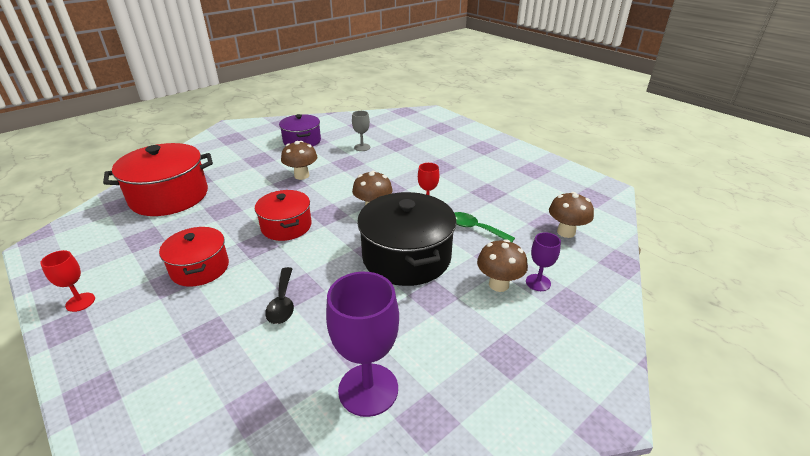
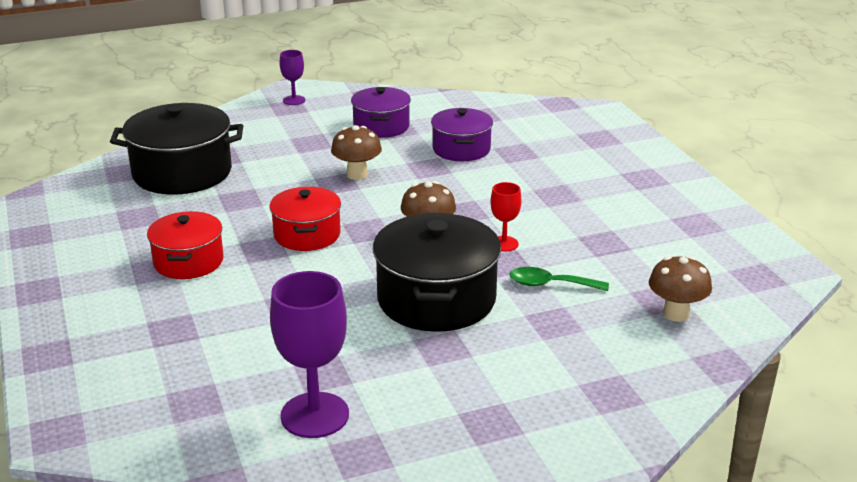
camera: 20 degrees right, 5 degrees down
red goblet [40,250,95,312] -> none
red pot [103,143,213,216] -> black pot [110,103,243,195]
black spoon [265,267,294,324] -> none
grey goblet [352,111,370,151] -> purple pot [431,108,493,161]
green spoon [454,212,515,242] -> green spoon turned 45 degrees counterclockwise [509,267,609,291]
brown mushroom [477,239,528,292] -> none
purple goblet [526,232,561,291] -> purple goblet moved to [280,50,305,105]

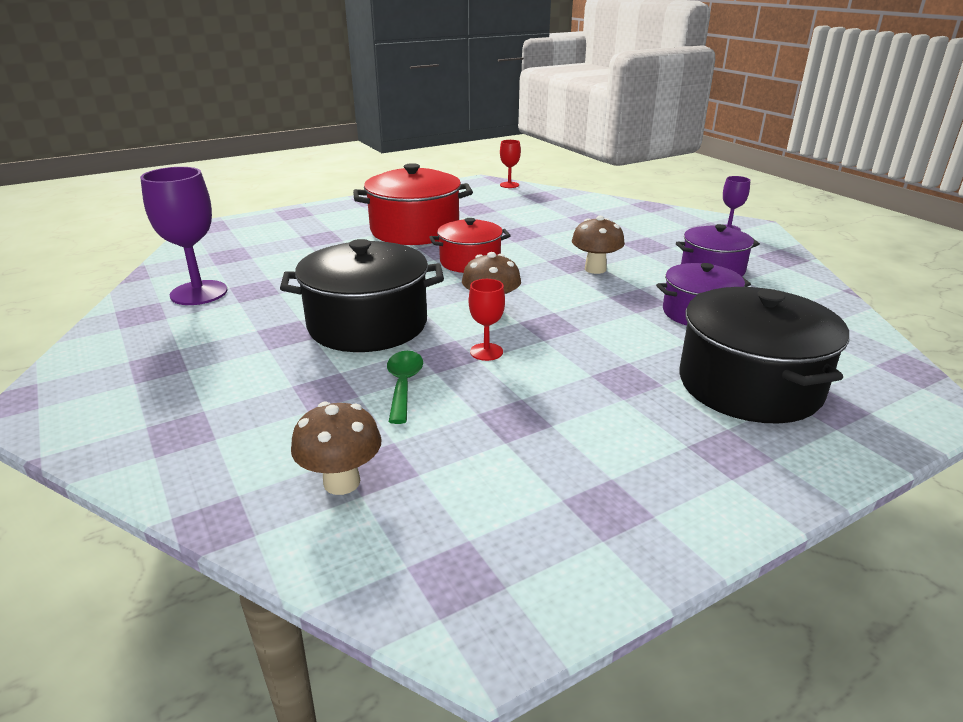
camera: 80 degrees right, 0 degrees up
black pot [110,103,243,195] -> black pot moved to [680,287,849,423]
red pot [147,211,223,279] -> red pot [353,163,473,245], size x1.62
none -> red goblet [500,140,521,188]

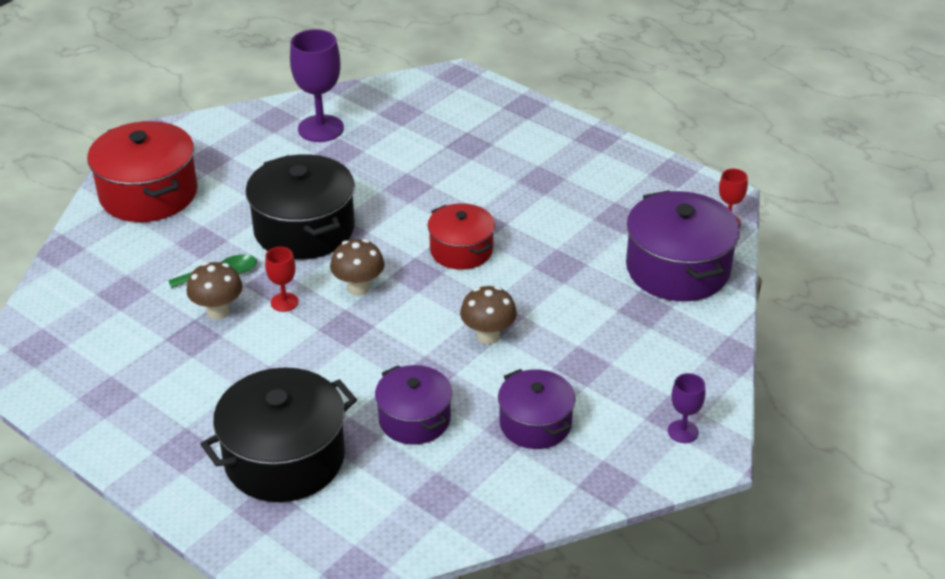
camera: 70 degrees right, 10 degrees up
brown mushroom [291,401,381,495] -> brown mushroom moved to [187,262,243,320]
red pot [353,163,473,245] -> red pot moved to [87,121,198,222]
none -> purple pot [626,190,740,301]

